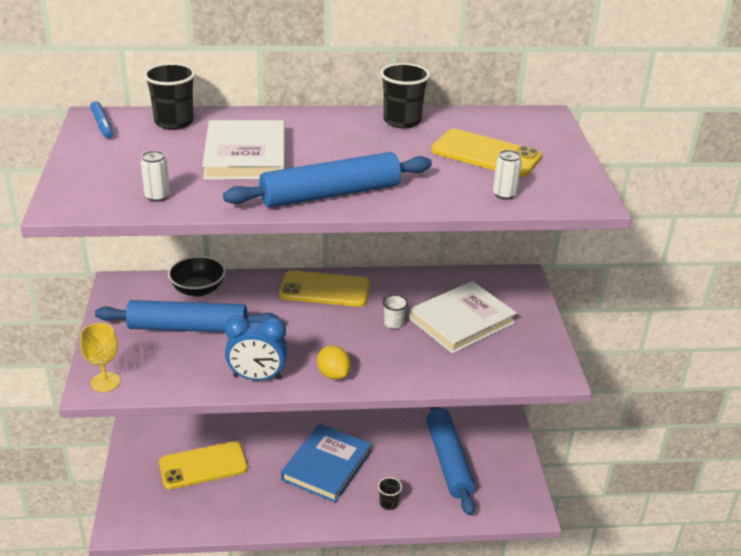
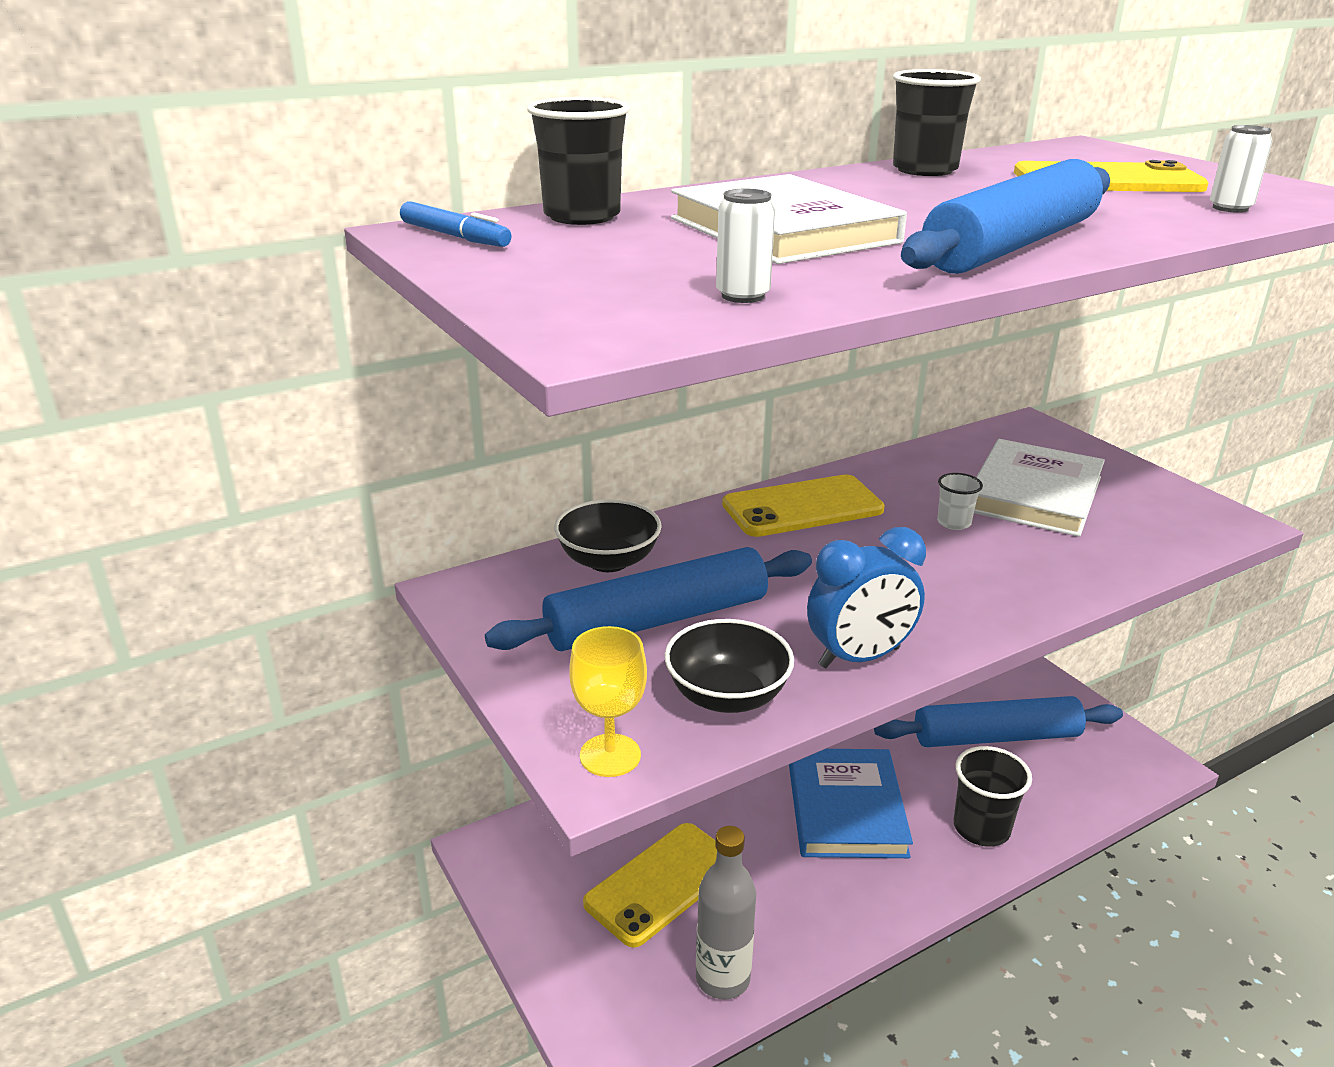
camera: 25 degrees left, 5 degrees down
yellow lemon [317,345,351,380] -> none
black cup [378,477,402,510] -> black cup [954,746,1032,847], size x1.80
blue rolling pin [426,407,475,516] -> blue rolling pin turned 60 degrees counterclockwise [874,696,1123,747]
none -> black bowl [665,619,794,713]
none -> grey bottle [696,826,756,1000]

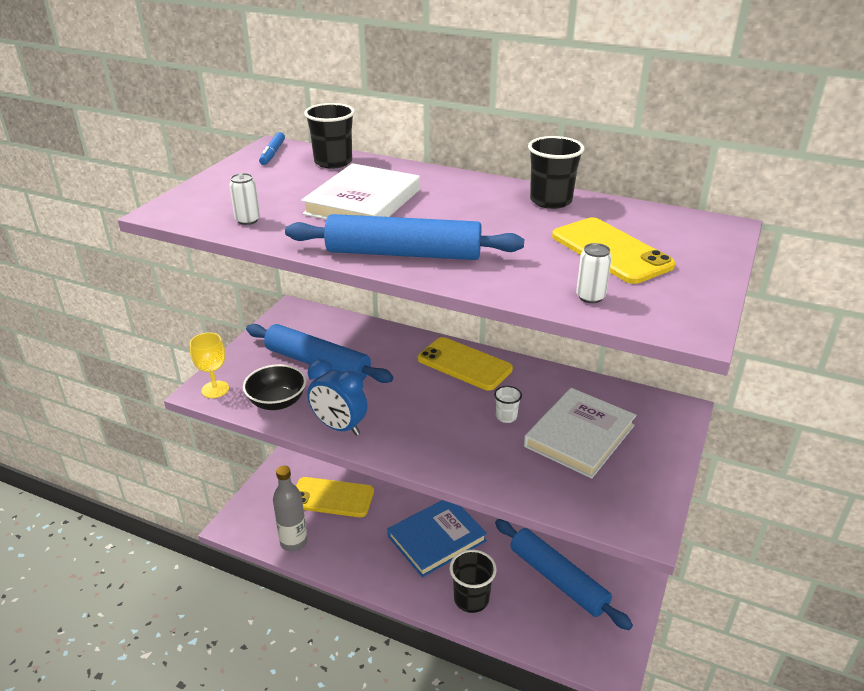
camera: 55 degrees right, 5 degrees up
black bowl [554,499,662,572] -> none
white book [974,439,1105,537] -> white book turned 45 degrees counterclockwise [524,388,636,479]

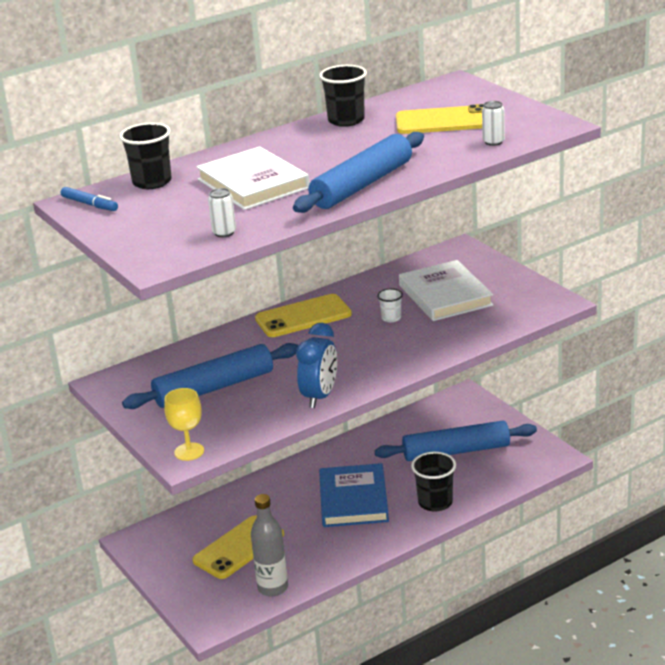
camera: 55 degrees left, 5 degrees down
black bowl [243,364,306,410] -> none
blue clock [307,359,368,436] -> blue clock turned 45 degrees counterclockwise [296,323,337,408]

